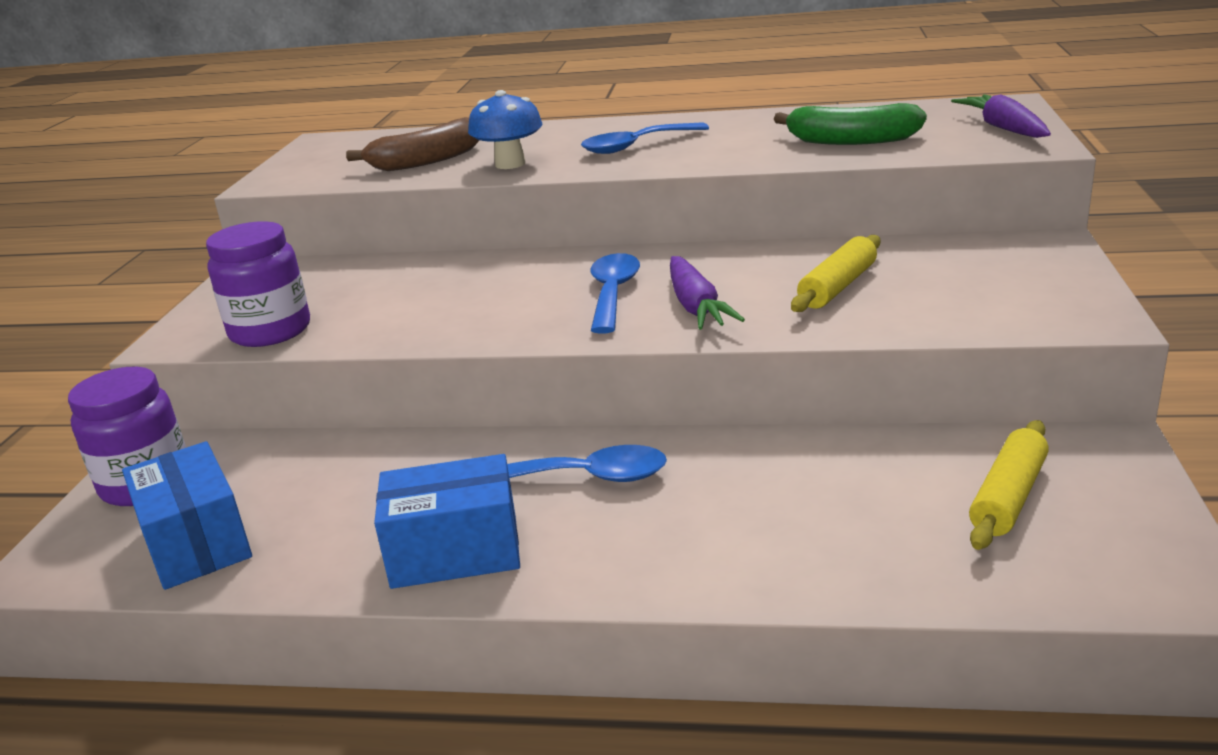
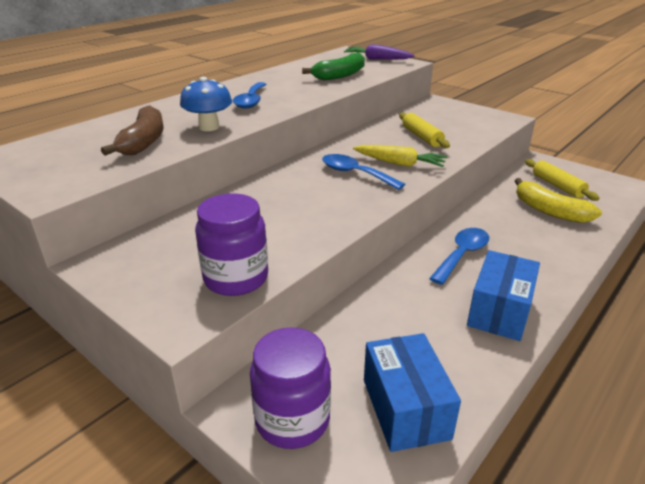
camera: 60 degrees left, 5 degrees up
blue box [122,441,252,590] -> blue box turned 75 degrees clockwise [364,333,461,452]
purple carrot [670,256,745,330] -> yellow carrot [353,145,447,167]
none -> yellow banana [515,178,602,223]

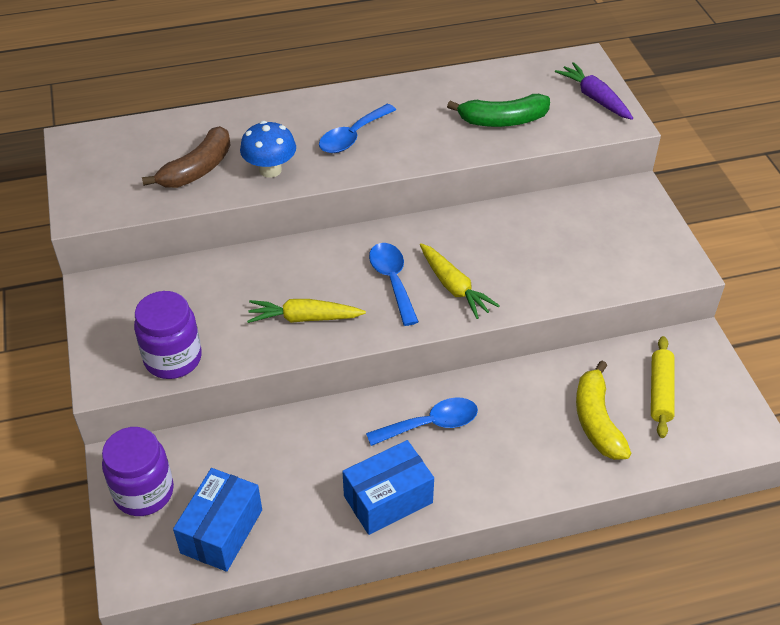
camera: 35 degrees right, 15 degrees up
yellow rolling pin [399,113,450,148] -> none
none -> yellow carrot [247,299,366,323]

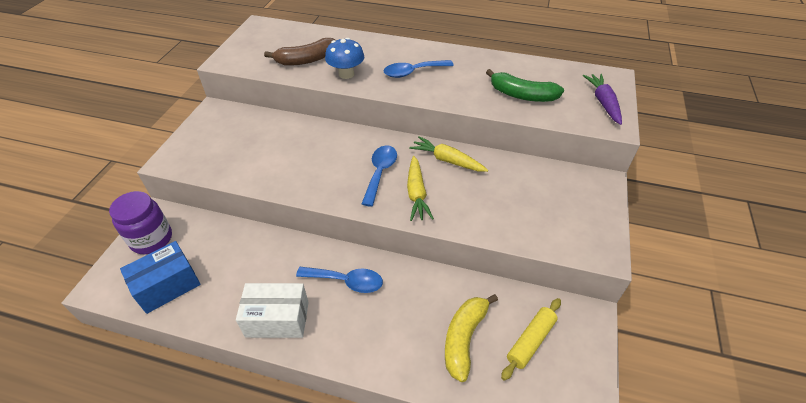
camera: 30 degrees right, 0 degrees up
purple jar [134,291,202,379] -> none
yellow carrot [247,299,366,323] -> yellow carrot moved to [409,136,488,172]
blue box [342,440,434,535] -> white box [236,283,309,338]

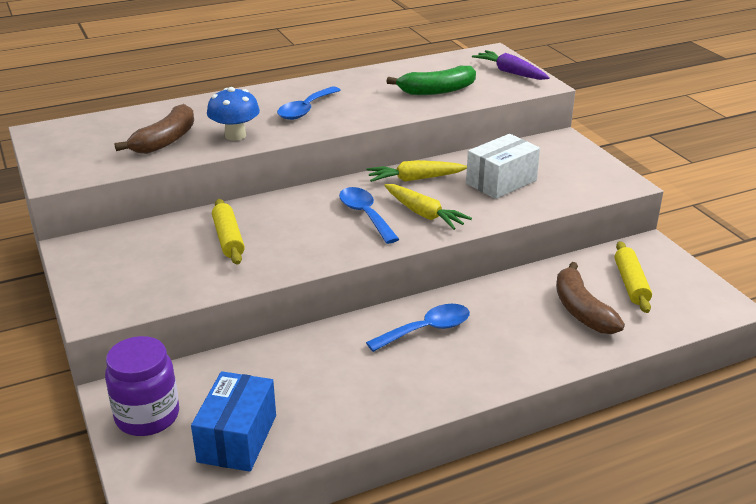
camera: 40 degrees left, 15 degrees down
white box [236,283,309,338] -> white box moved to [466,134,540,199]
yellow banana [445,294,498,382] -> brown banana [556,262,625,334]
none -> yellow rolling pin [212,199,245,265]

